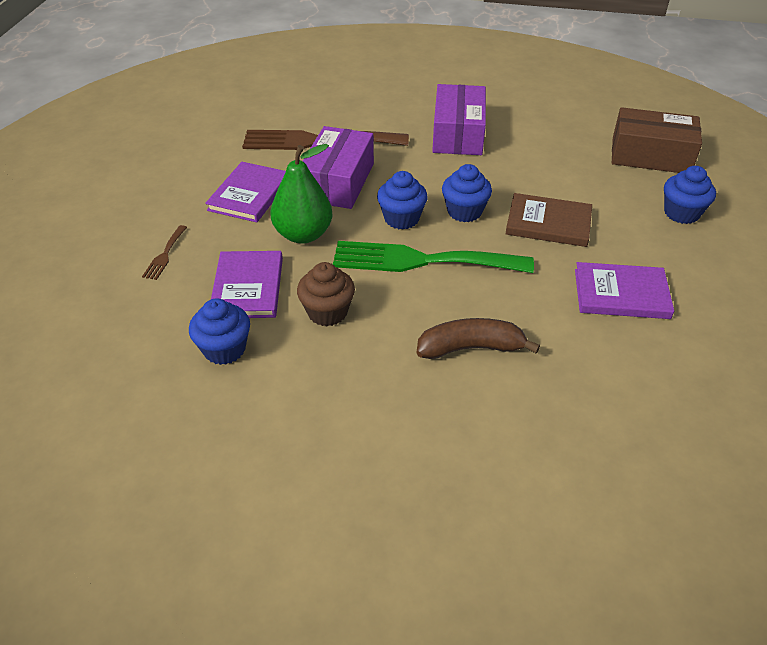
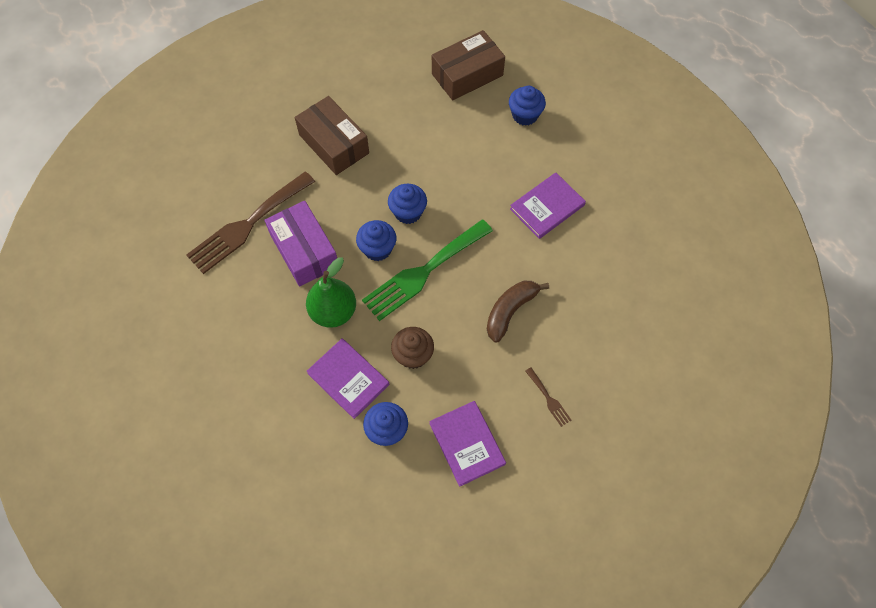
camera: 45 degrees left, 20 degrees up
brown fork [142,225,187,280] -> brown fork moved to [525,367,571,427]
purple book [205,162,286,222] -> purple book moved to [429,401,506,487]
purple box [432,84,486,155] -> brown box [295,96,369,175]
brown book [506,193,592,247] -> none

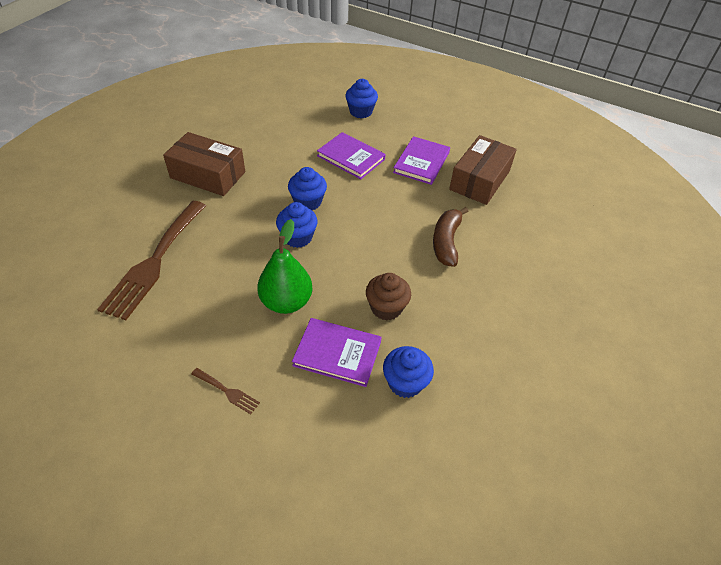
camera: 30 degrees left, 15 degrees down
purple box [265,201,337,287] -> none
green fork [362,219,493,321] -> none
purple book [429,401,506,487] -> purple book moved to [317,132,386,179]
brown box [432,30,505,101] -> brown box moved to [449,135,517,205]
brown fork [525,367,571,427] -> brown fork moved to [192,368,260,414]

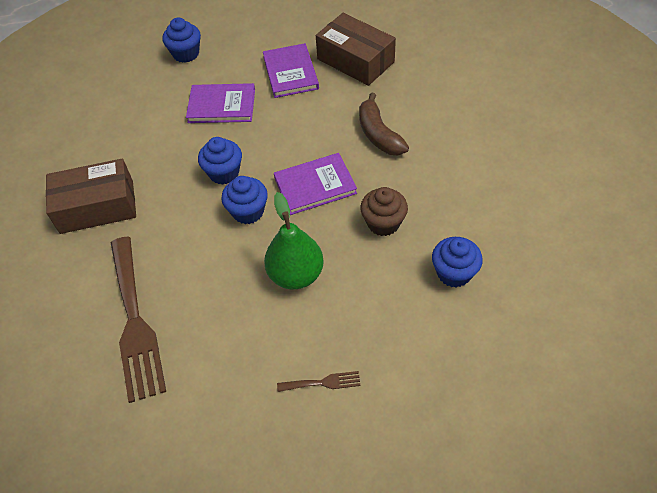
camera: 30 degrees left, 5 degrees up
purple book [292,318,382,387] -> purple book moved to [274,153,357,215]
brown box [449,135,517,205] -> brown box turned 45 degrees counterclockwise [316,13,396,86]

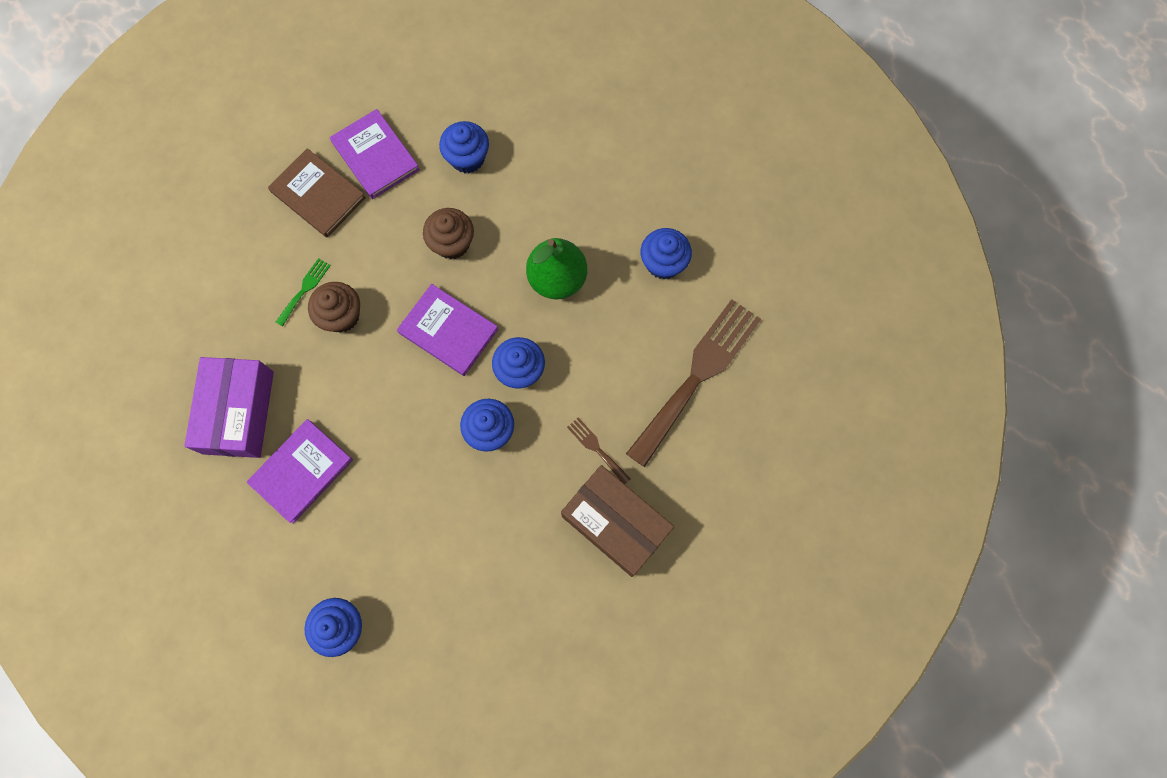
camera: 130 degrees left, 20 degrees up
purple book [186,83,255,123] -> purple book moved to [330,109,420,199]
brown fork [277,371,361,392] -> brown fork moved to [567,417,631,484]
brown box [316,13,396,86] -> purple box [184,357,274,458]
brown banana [359,93,409,155] -> brown cupcake [308,282,360,333]
none -> brown book [268,148,366,237]
none -> green fork [276,258,331,327]
none -> blue cupcake [640,228,692,279]

